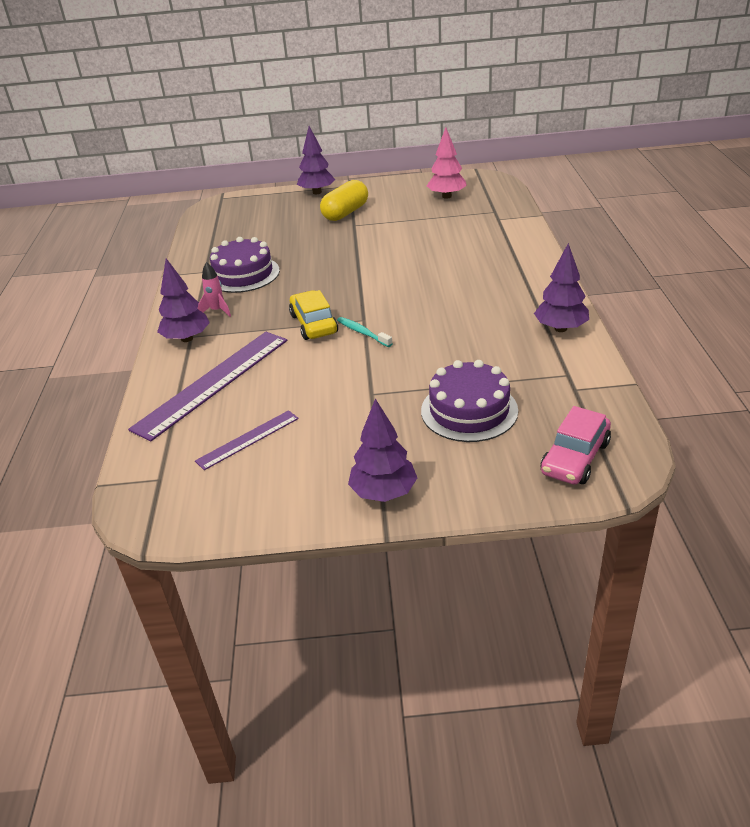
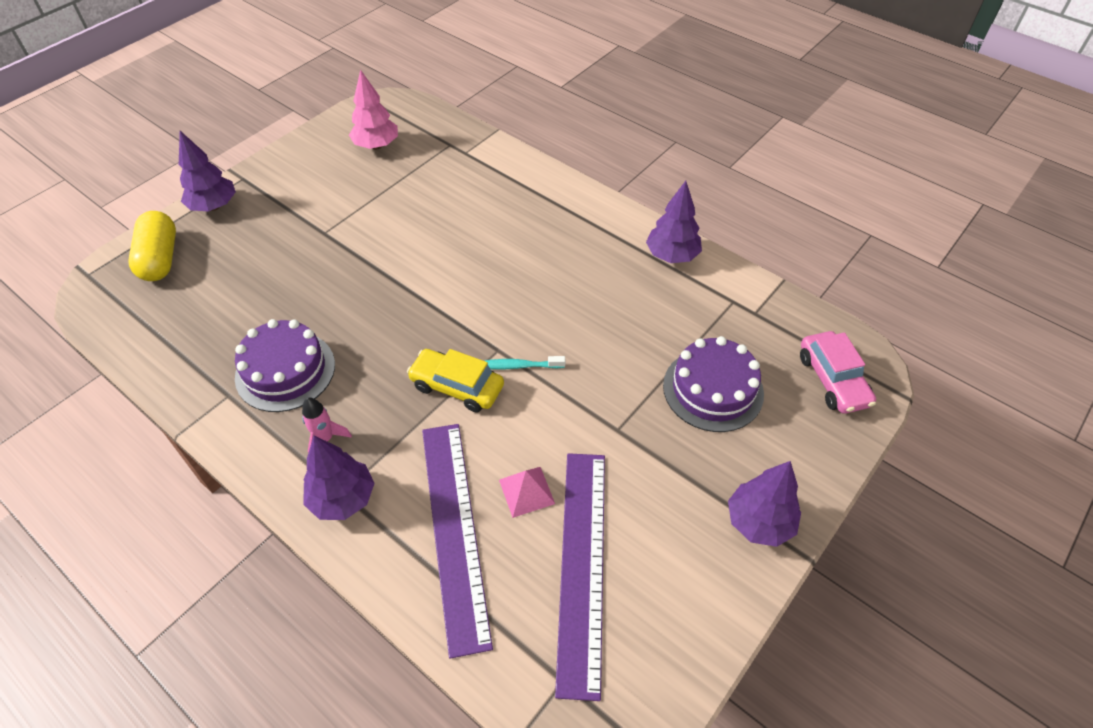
camera: 50 degrees left, 15 degrees up
purple ruler [195,410,299,470] -> purple ruler [555,453,605,701], size x1.90
yellow capsule [320,180,368,221] -> yellow capsule moved to [128,211,176,281]
none -> pink pyramid [499,467,555,518]

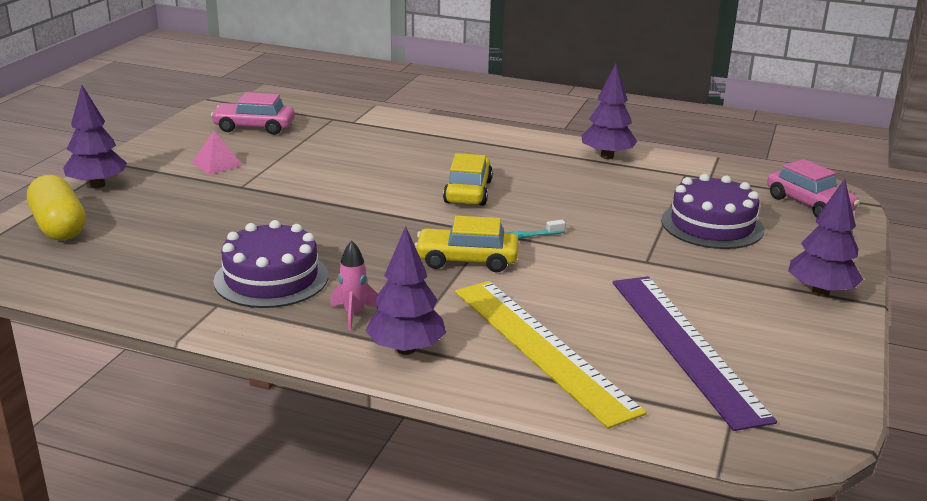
camera: 20 degrees left, 25 degrees down
pink tree [349,69,398,150] -> pink car [211,92,295,135]
purple ruler [422,424,493,659] -> yellow ruler [455,281,647,429]
pink pyramid [499,467,555,518] -> pink pyramid moved to [192,131,243,175]
none -> yellow car [443,153,493,206]

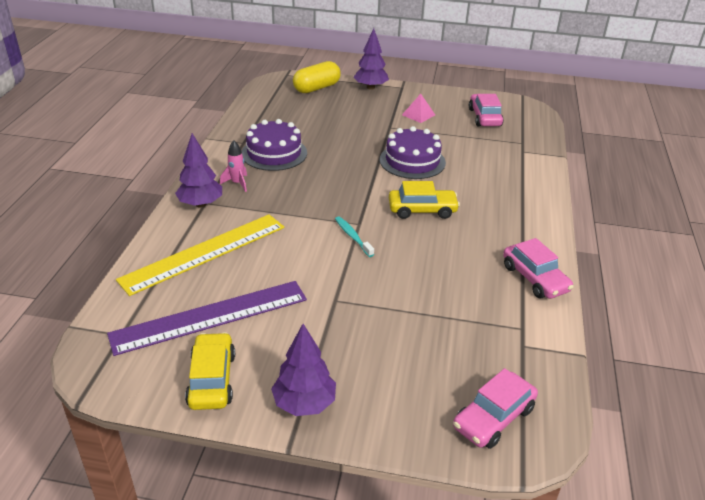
camera: 80 degrees right, 10 degrees up
yellow car [415,216,519,272] -> yellow car moved to [185,332,235,410]
purple tree [581,64,637,159] -> pink car [503,238,574,299]
purple cake [661,174,764,249] -> purple cake moved to [379,126,446,179]

